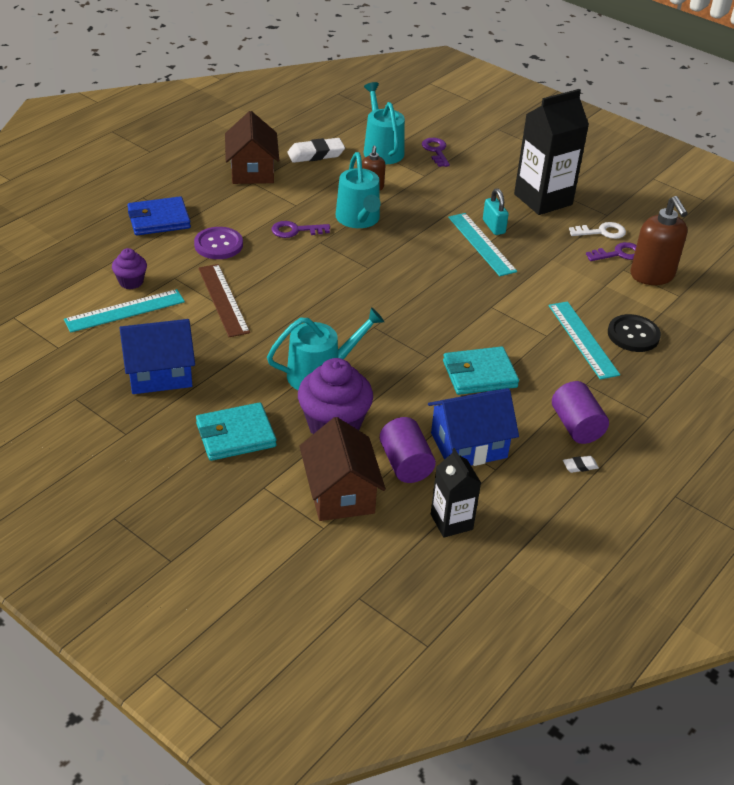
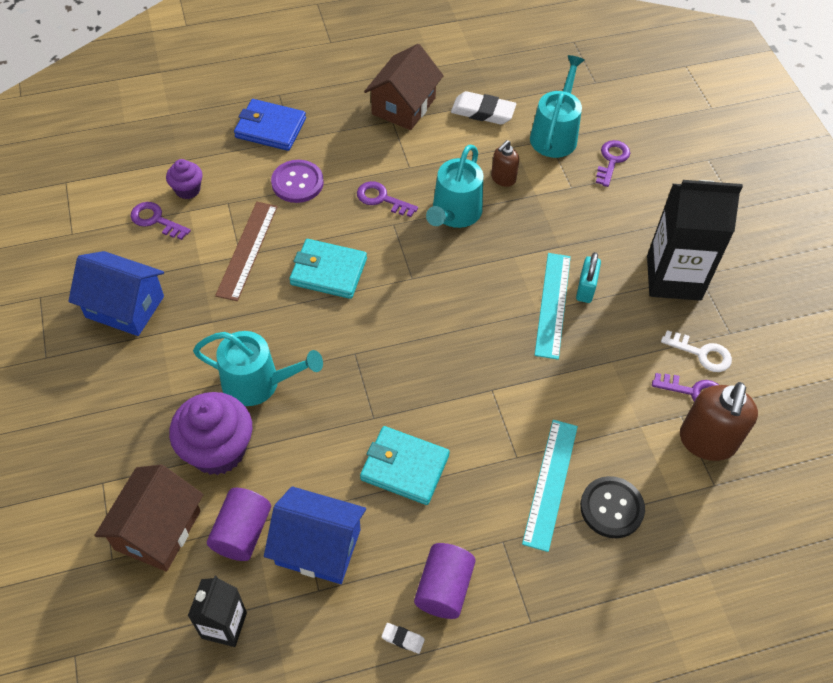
camera: 35 degrees right, 15 degrees up
turquoise ruler [64,289,185,333] -> purple key [130,202,191,240]
turquoise wallet [196,402,276,461] -> turquoise wallet moved to [289,239,367,299]

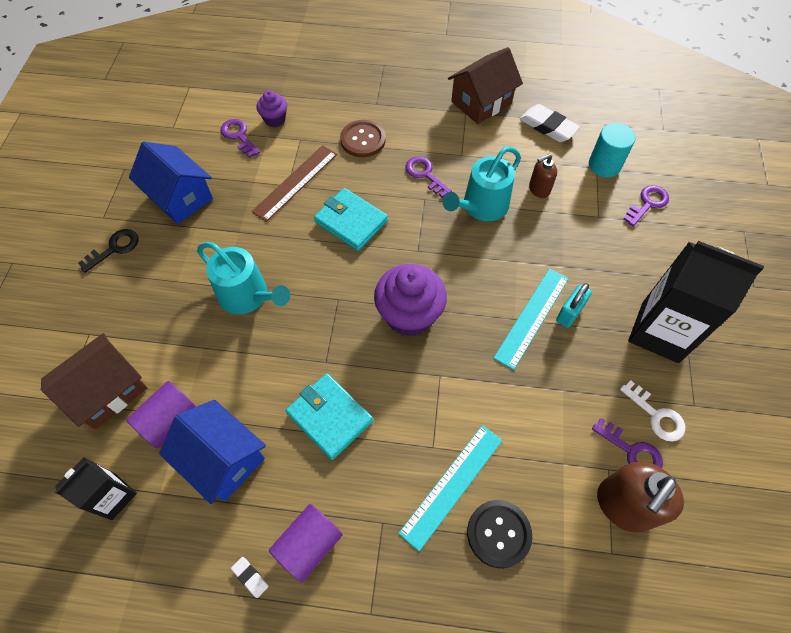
camera: 25 degrees right, 5 degrees up
purple cupcake [169,392,252,475] -> purple cupcake moved to [374,264,447,337]
blue wallet [234,99,306,151] -> none
purple button [271,160,324,203] -> brown button [340,120,386,157]
turquoise watering can [530,55,585,158] -> turquoise cylinder [589,123,636,177]
none -> black key [78,229,139,273]

